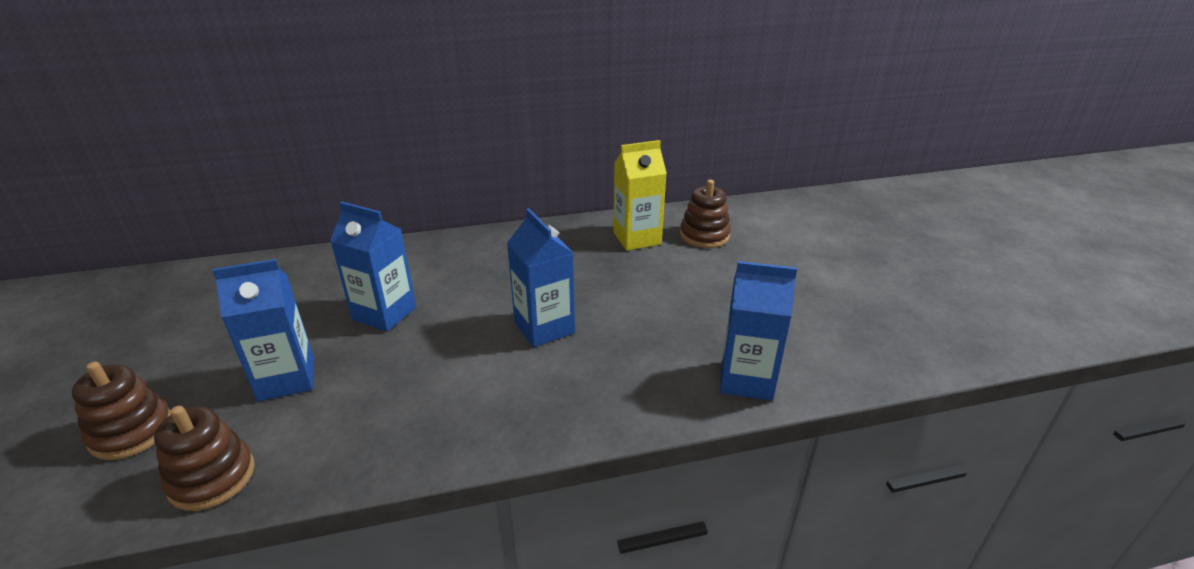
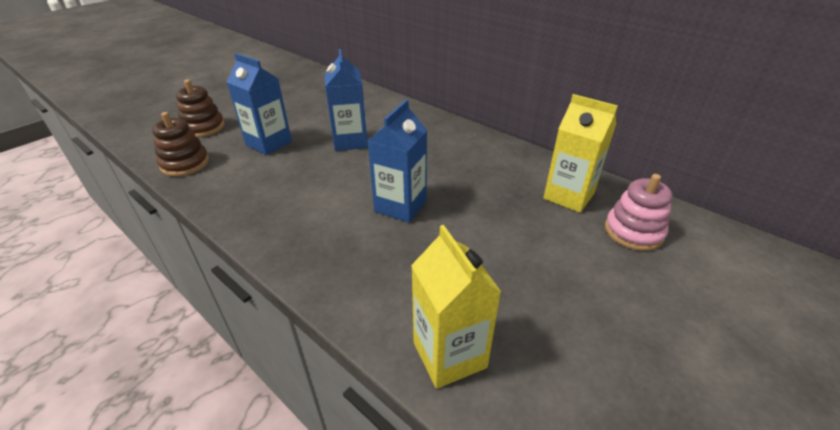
camera: 55 degrees right, 5 degrees up
brown stacking toy [680,180,731,248] -> pink stacking toy [605,174,673,251]
blue carton [720,261,797,401] -> yellow carton [411,225,501,389]

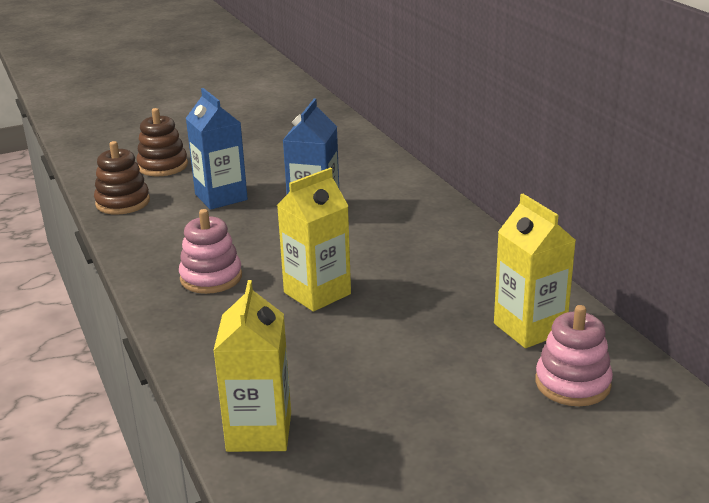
camera: 25 degrees right, 10 degrees down
blue carton [368,99,427,223] -> yellow carton [277,168,351,312]
none -> pink stacking toy [179,209,242,294]

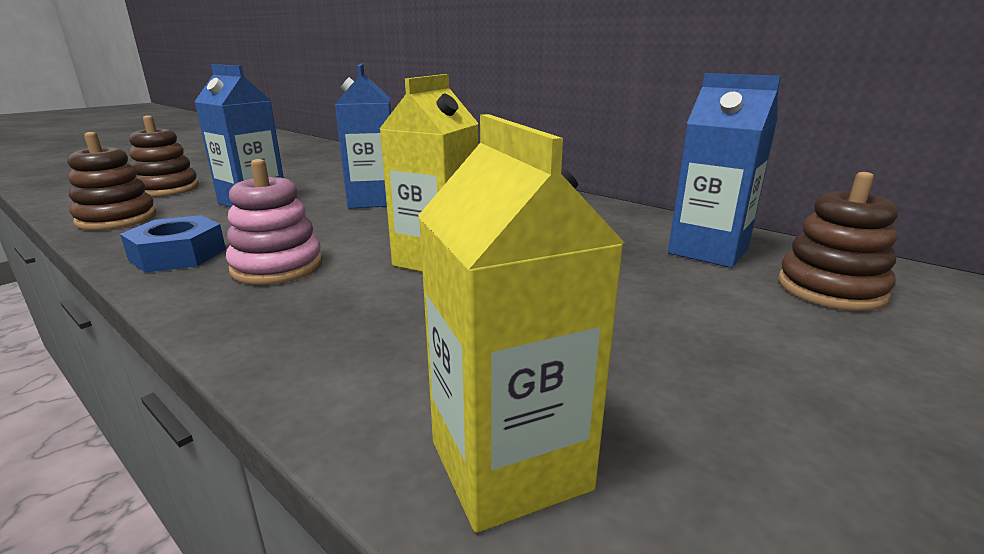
camera: 25 degrees left, 5 degrees down
yellow carton [494,194,576,348] -> blue carton [668,73,781,268]
pink stacking toy [535,305,613,406] -> brown stacking toy [778,172,898,311]
none -> blue nut [120,215,226,273]

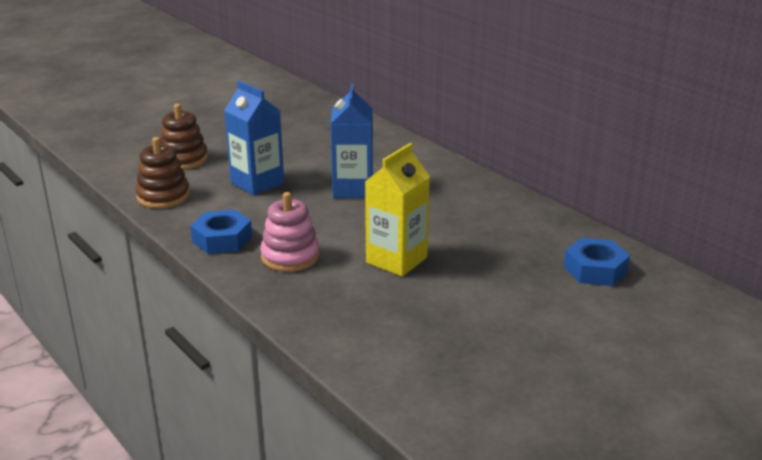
camera: 10 degrees right, 5 degrees up
yellow carton [418,114,625,533] -> none
blue carton [668,73,781,268] -> blue nut [564,238,630,286]
brown stacking toy [778,172,898,311] -> none

